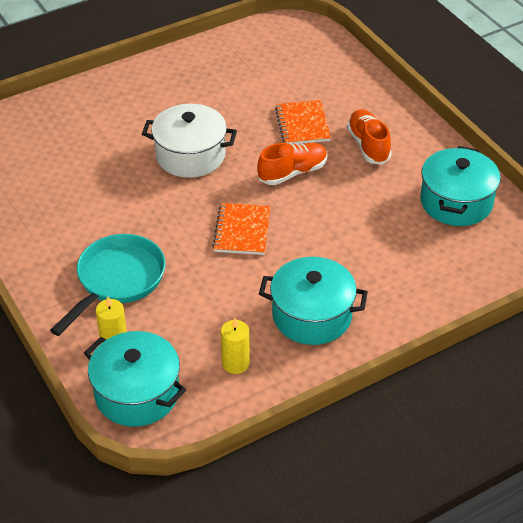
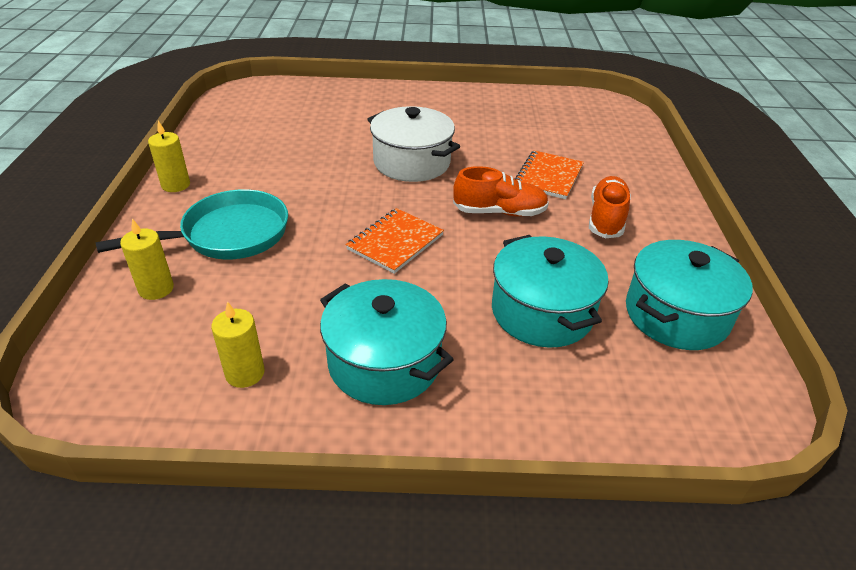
camera: 30 degrees right, 5 degrees down
turquoise pot [84,331,186,427] -> turquoise pot moved to [492,235,609,348]
none -> yellow candle [148,121,190,192]

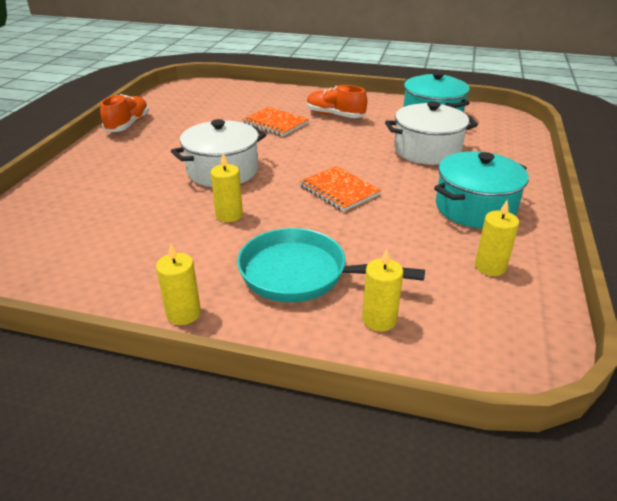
camera: 75 degrees left, 5 degrees down
turquoise pan [95,189,288,259] -> turquoise pan turned 60 degrees counterclockwise [237,228,425,302]
orange shoe [453,166,549,217] -> orange shoe moved to [100,94,149,132]
turquoise pot [492,235,609,348] -> white pot [385,101,478,165]
none -> yellow candle [211,153,243,222]

